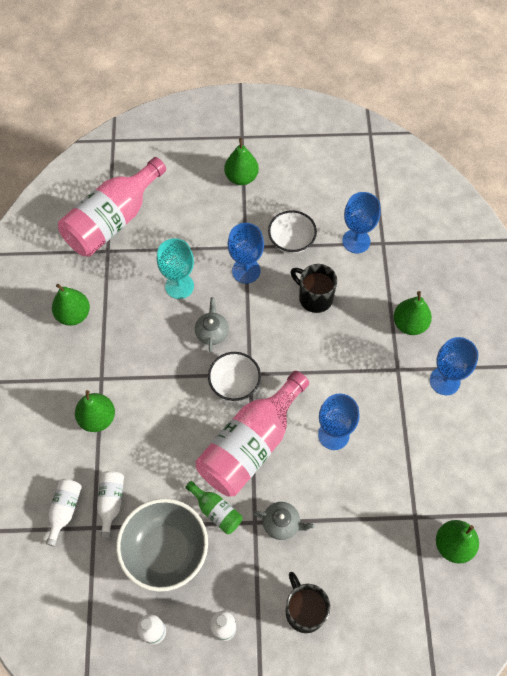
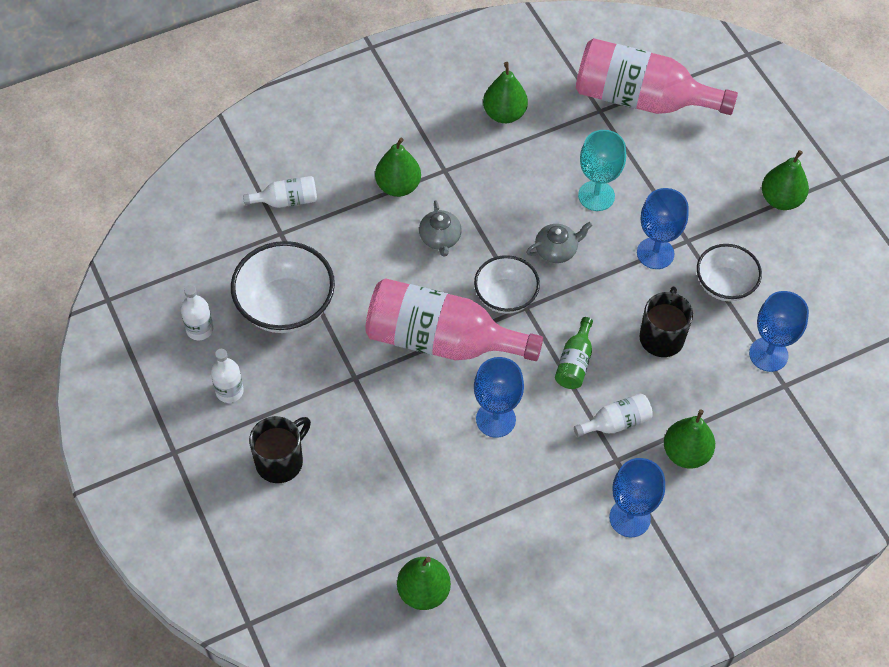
camera: 65 degrees right, 5 degrees down
white bottle [97,471,124,539] -> white bottle moved to [574,393,653,437]
grey bowl [116,498,208,592] -> white bowl [231,241,335,333]
green bottle [185,481,242,534] -> green bottle moved to [555,317,593,389]
grey teapot [253,502,315,540] -> grey teapot moved to [419,200,462,256]

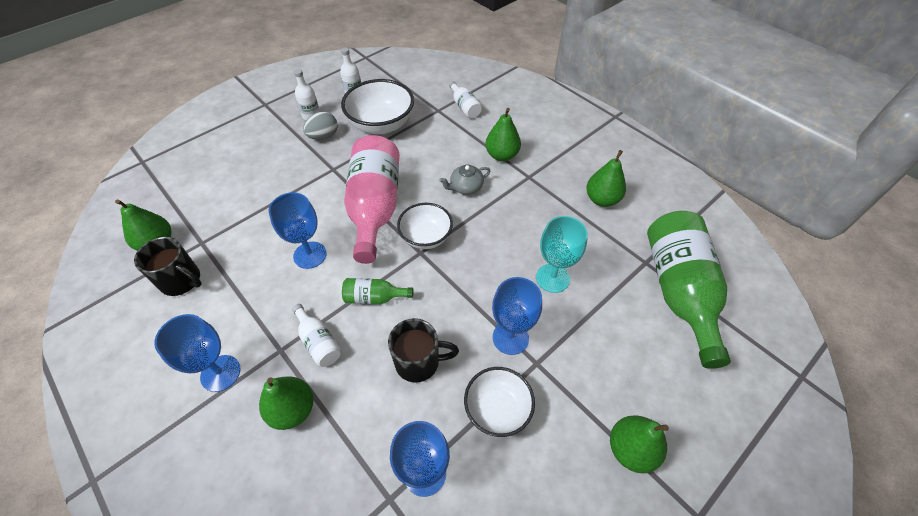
camera: 75 degrees right, 5 degrees down
black mug [249,416,311,483] -> black mug moved to [134,237,202,296]
grey teapot [526,222,592,263] -> none
pink bottle [576,38,738,115] -> green bottle [647,211,731,369]
none -> grey egg [303,112,338,140]

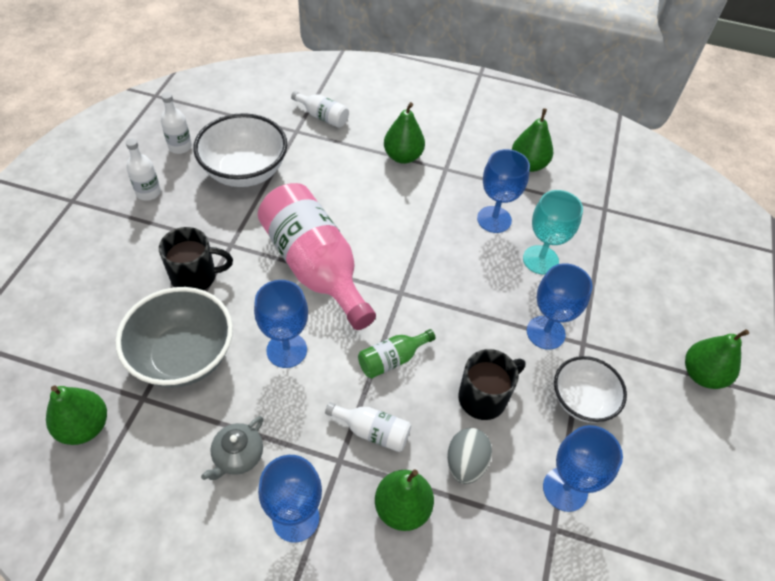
camera: 35 degrees left, 0 degrees up
black mug [134,237,202,296] -> black mug moved to [159,227,233,290]
grey egg [303,112,338,140] -> grey egg moved to [447,428,492,484]
white bowl [397,203,453,249] -> none
grey teapot [439,165,490,195] -> grey teapot moved to [201,416,263,480]
green bottle [647,211,731,369] -> none
none -> grey bowl [115,287,233,388]
none -> blue goblet [477,149,530,233]

